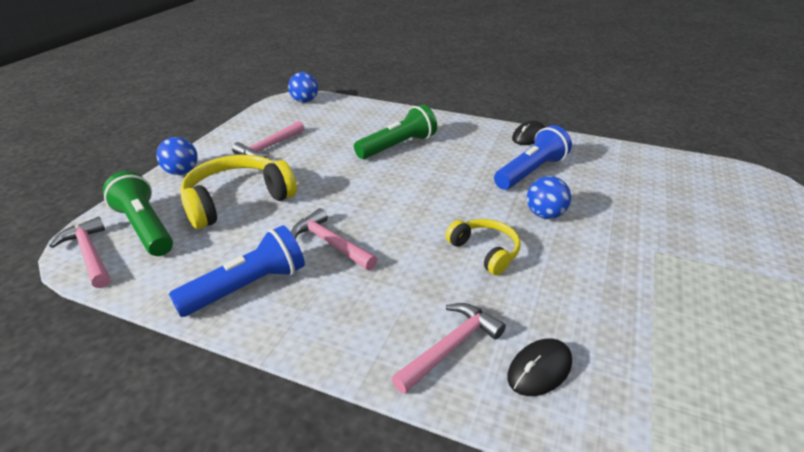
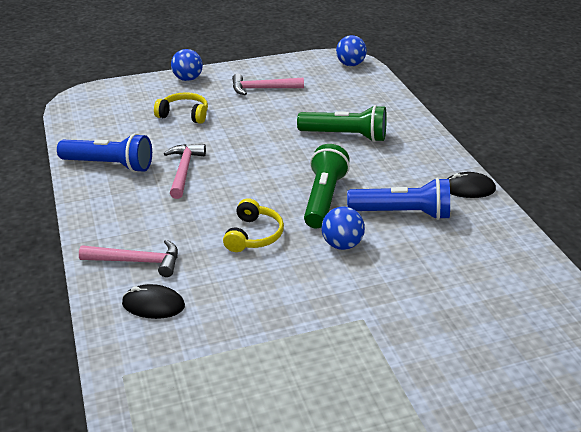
camera: 50 degrees right, 0 degrees up
pink hammer [49,217,110,288] -> none
green flashlight [103,171,173,256] -> green flashlight moved to [304,144,350,229]
yellow headphones [180,155,297,229] -> yellow headphones [154,92,208,124], size x0.59

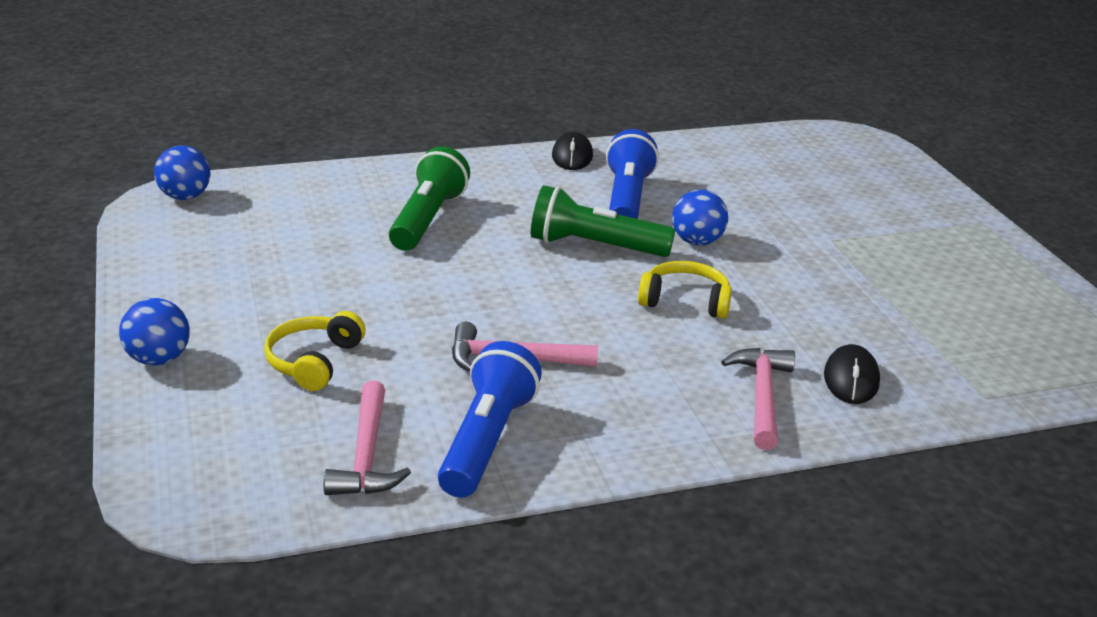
camera: 90 degrees left, 5 degrees down
pink hammer [232,73,304,95] -> pink hammer moved to [324,381,411,495]

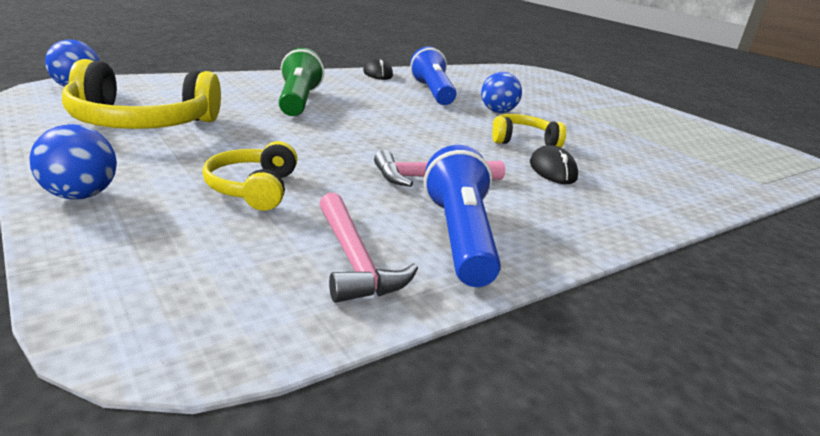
camera: 20 degrees left, 5 degrees down
green flashlight [531,185,675,257] -> none
pink hammer [721,348,795,450] -> none
black mouse [824,344,880,404] -> black mouse moved to [530,145,578,184]
none -> yellow headphones [62,59,221,129]

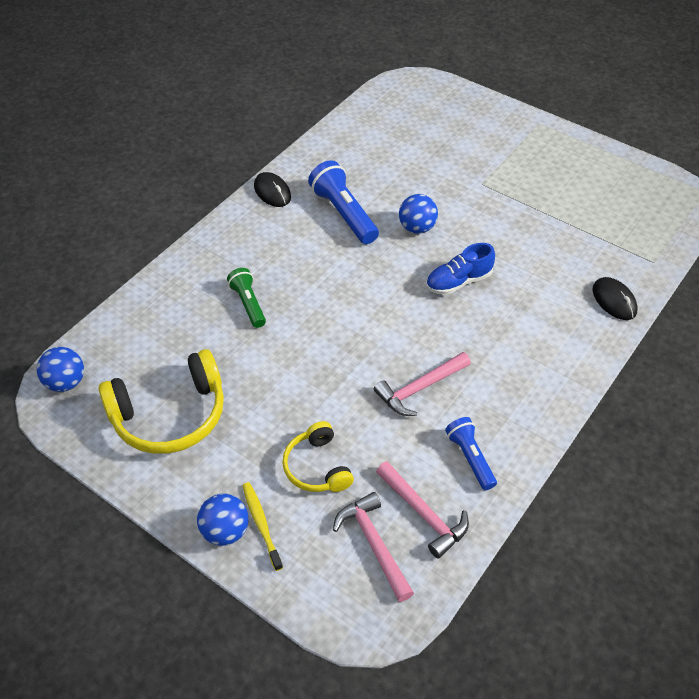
camera: 15 degrees left, 25 degrees up
green flashlight [279,48,324,116] -> green flashlight [227,268,266,328], size x0.62
blue flashlight [424,145,501,287] -> blue flashlight [445,417,497,490], size x0.62
yellow headphones [492,114,566,148] -> blue shoe [426,243,495,295]
black mouse [530,145,578,184] -> black mouse moved to [593,277,637,320]
none -> yellow toothbrush [242,482,283,571]
none -> pink hammer [333,492,414,602]

